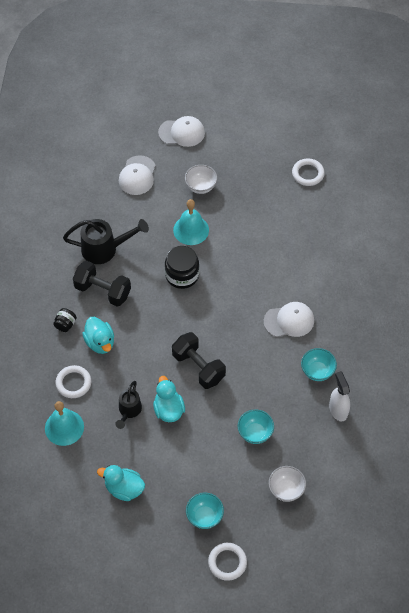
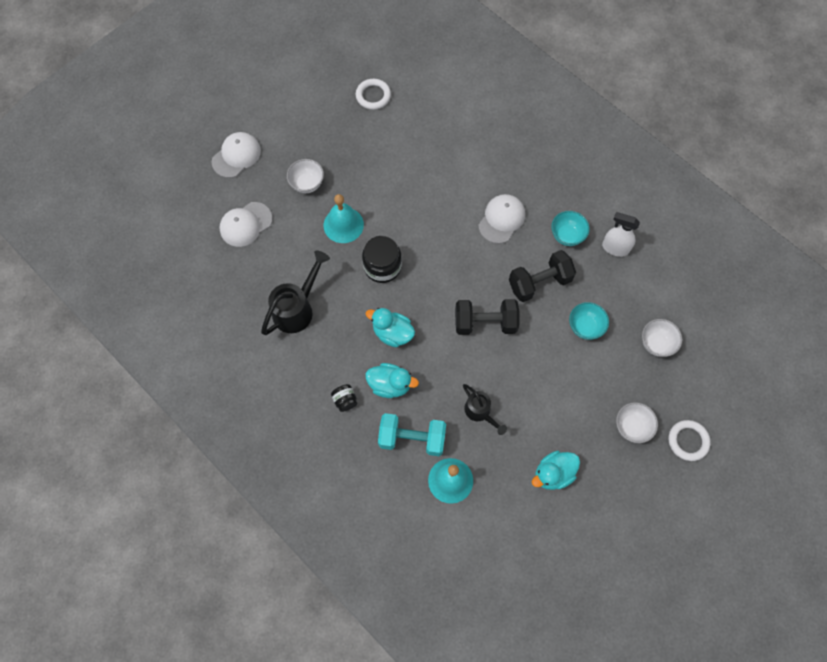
camera: 50 degrees left, 10 degrees up
white ring [55,365,91,398] -> turquoise dumbbell [378,413,446,456]
black dumbbell [73,260,131,307] -> black dumbbell moved to [509,250,576,302]
white cap [119,155,156,195] -> white cap turned 90 degrees clockwise [219,202,272,247]
turquoise duck [153,376,185,422] -> turquoise duck moved to [365,308,415,347]
turquoise bowl [186,493,224,529] -> white bowl [616,402,658,443]

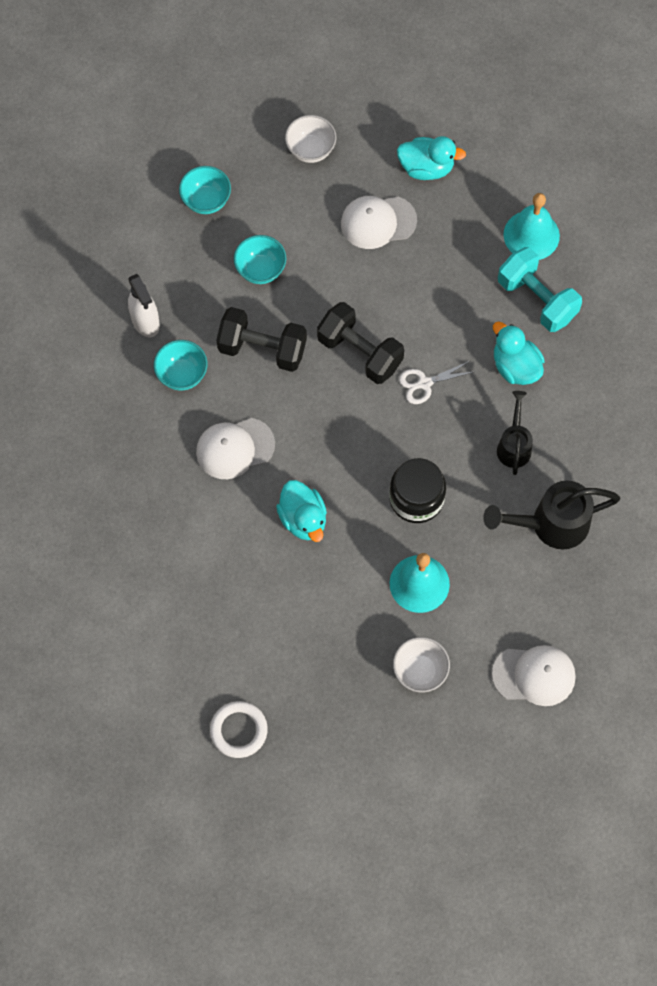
camera: 140 degrees left, 0 degrees up
white cap [212,132,261,178] -> white cap moved to [341,196,417,249]
black jar [331,384,357,412] -> none
turquoise duck [365,308,415,347] -> turquoise duck moved to [276,480,327,542]
black watering can [463,384,507,435] -> black watering can moved to [497,391,533,475]
white bowl [642,319,682,357] -> turquoise bowl [179,166,231,214]
white ring [668,420,711,461] -> none
none -> white scissors [399,361,476,404]

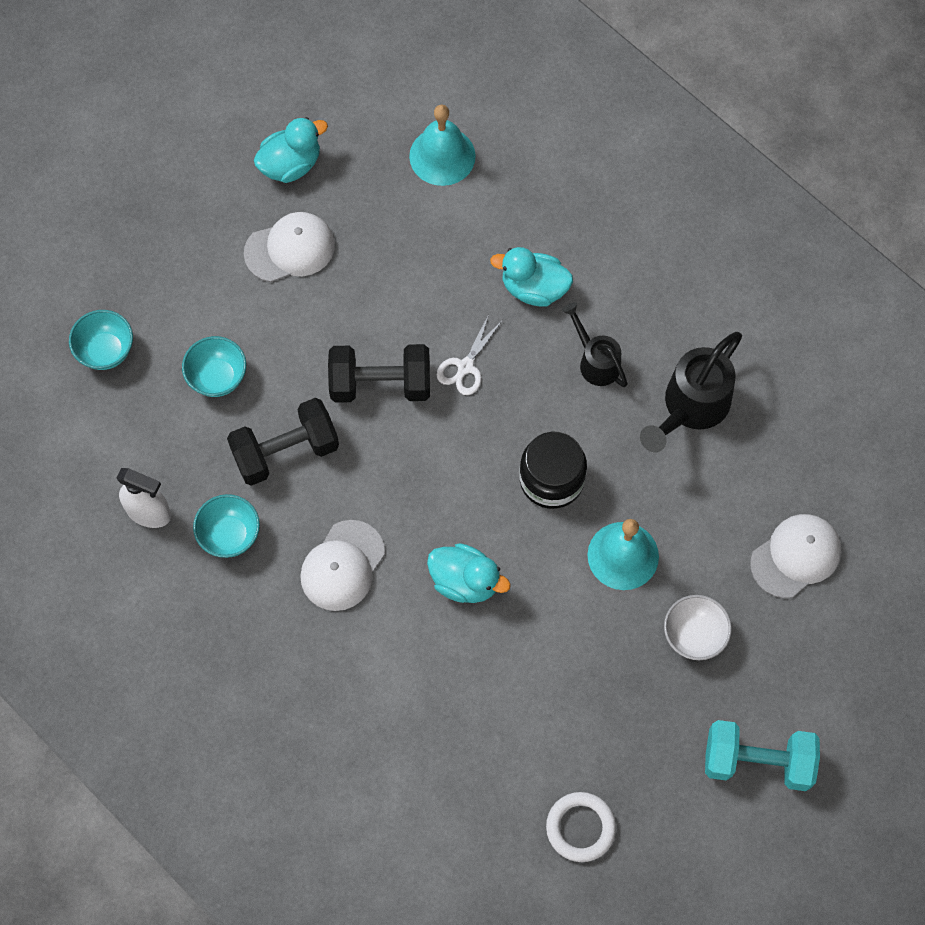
camera: 40 degrees left, 0 degrees up
white bowl [285,115,336,163] -> none
white cap [341,196,417,249] -> white cap turned 150 degrees counterclockwise [244,212,335,282]
turquoise dumbbell [498,247,582,332] -> turquoise dumbbell moved to [705,720,820,791]

